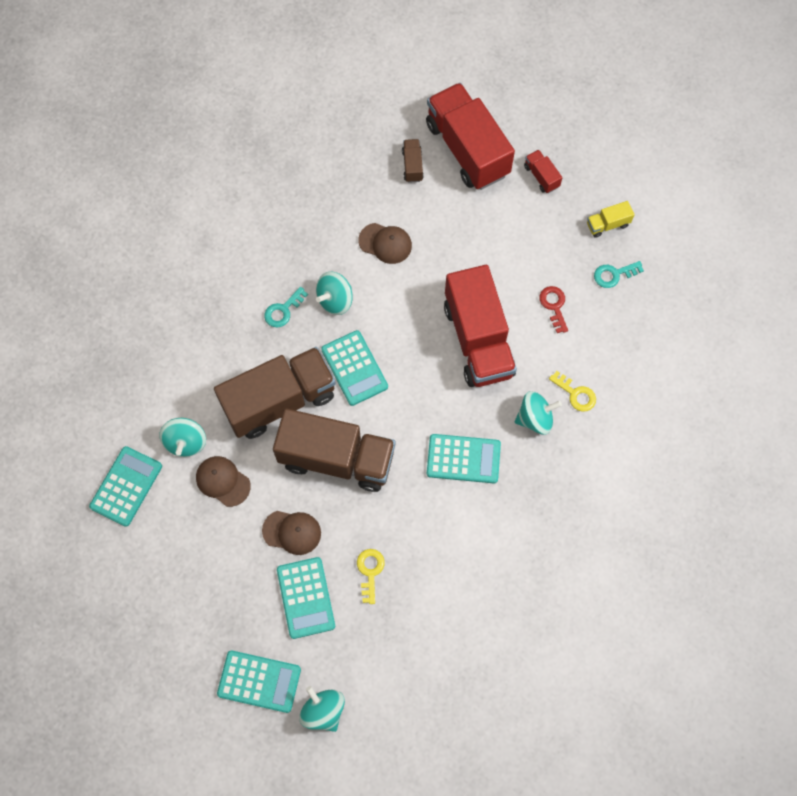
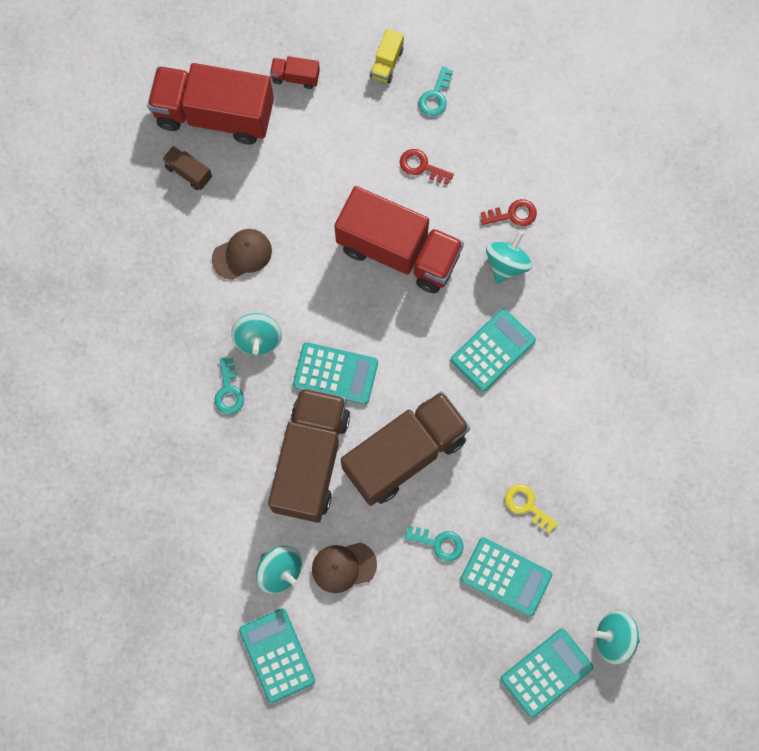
camera: 50 degrees left, 5 degrees up
brown cap [262,511,321,555] -> turquoise key [404,526,464,562]
yellow key [549,371,596,412] -> red key [481,199,537,226]

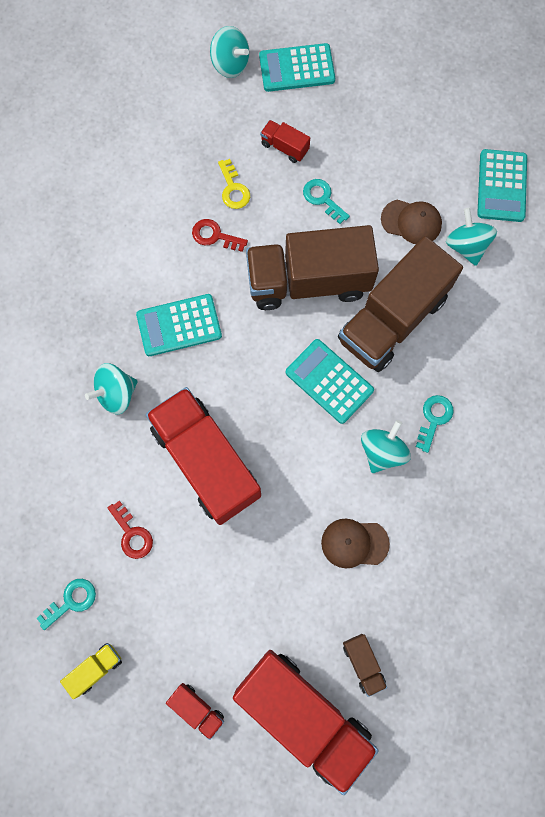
camera: 150 degrees left, 0 degrees up
turquoise calculator [460,537,552,617] -> red truck [260,120,310,163]
red key [481,199,537,226] -> red key moved to [192,219,248,252]

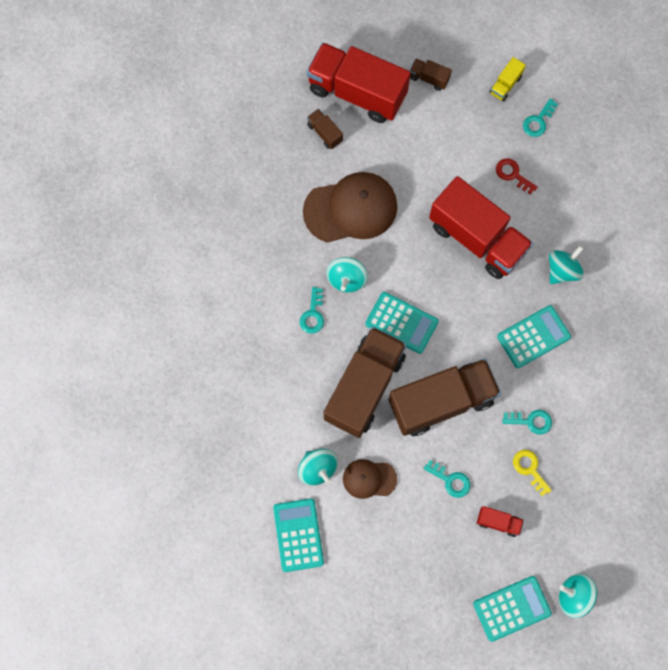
camera: 165 degrees right, 0 degrees up
red truck [166,683,224,740] -> brown truck [410,59,452,91]
red key [192,219,248,252] -> turquoise key [502,410,552,434]
brown cap [321,519,390,568] -> brown cap [303,172,397,243], size x1.87

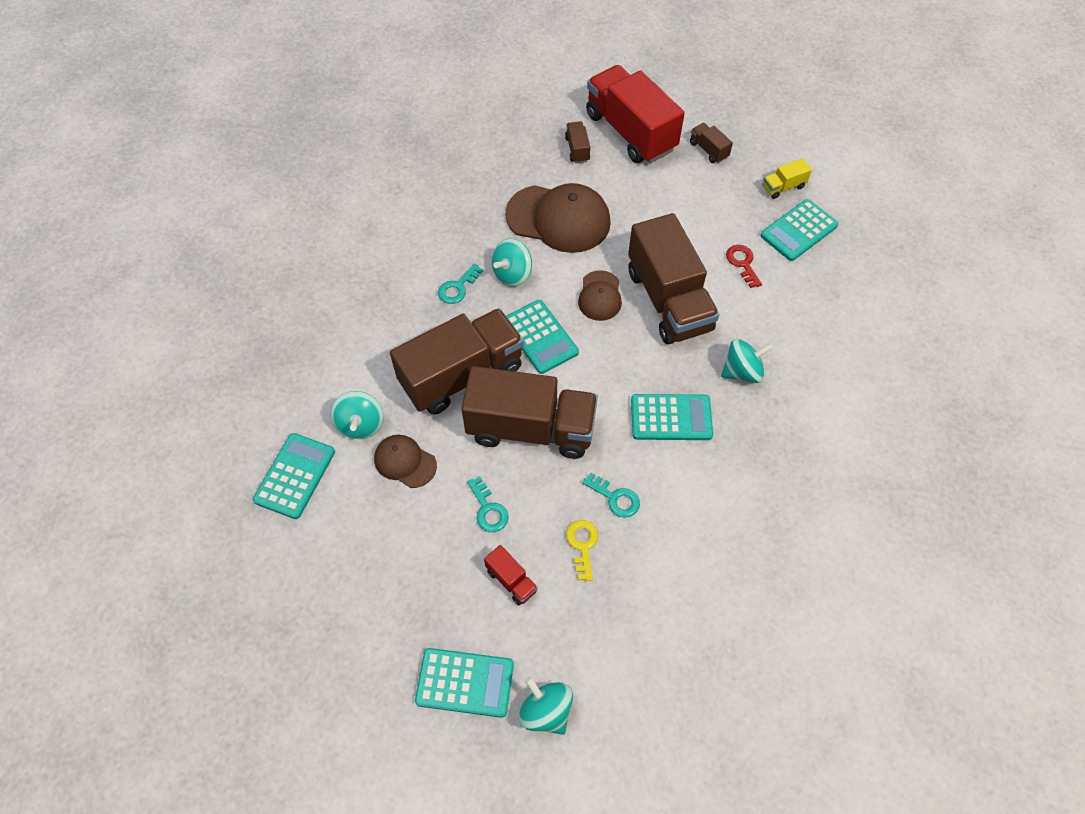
camera: 30 degrees right, 15 degrees down
red truck [429,176,533,279] -> brown truck [628,213,719,344]
turquoise key [523,98,558,137] -> turquoise calculator [760,199,839,261]
none -> brown cap [578,270,622,321]

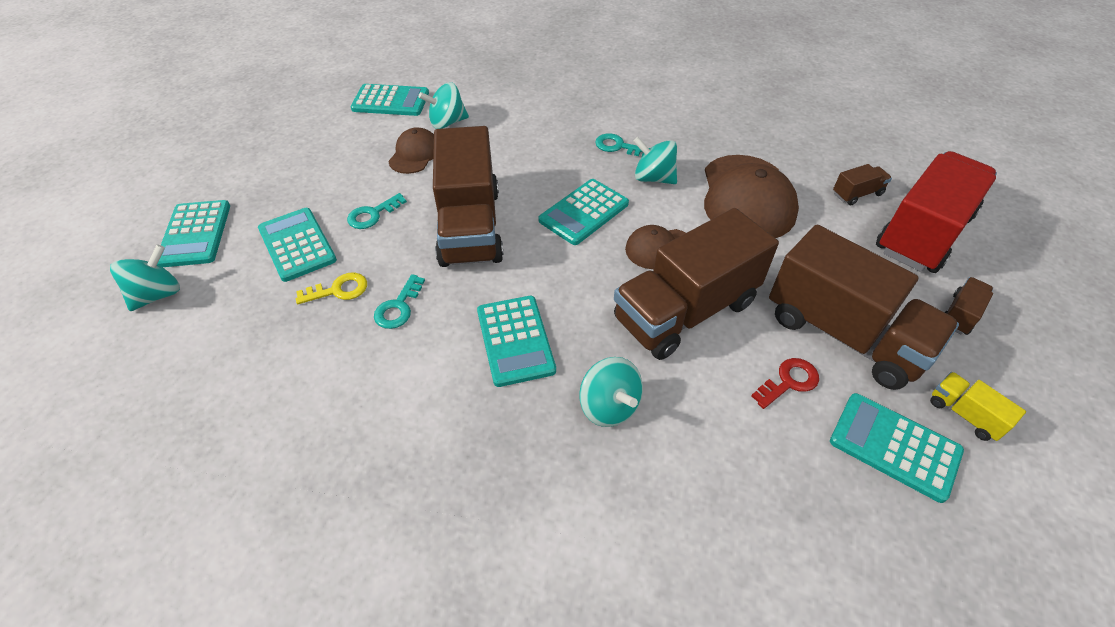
camera: 75 degrees right, 10 degrees down
brown truck [390,308,524,415] -> brown truck moved to [769,225,959,390]
red truck [484,545,538,605] -> turquoise calculator [258,208,337,282]

